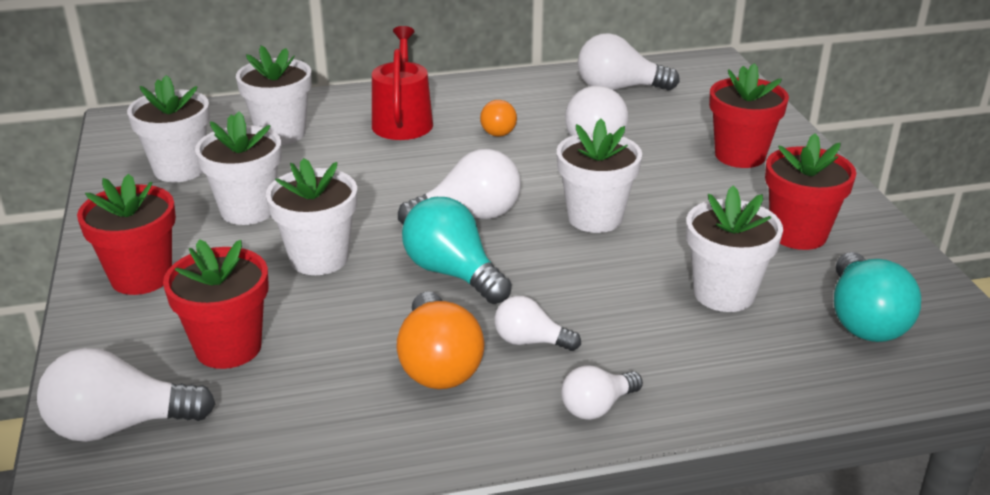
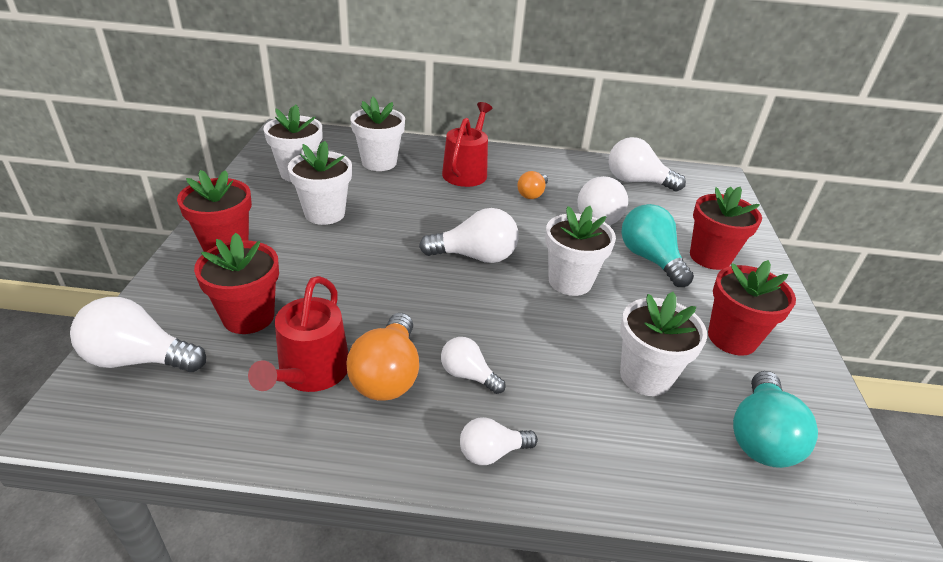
camera: 15 degrees right, 5 degrees up
white flower pot [266,158,357,275] -> none
turquoise light bulb [402,197,512,304] -> turquoise light bulb moved to [621,204,694,287]
none -> red watering can [248,276,349,392]

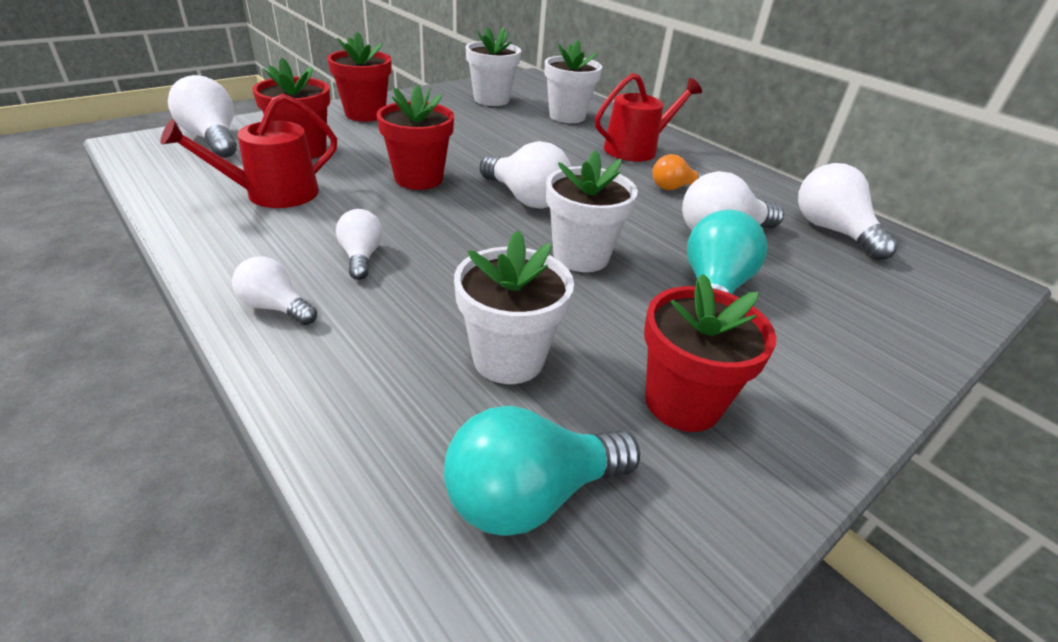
camera: 45 degrees right, 0 degrees up
white flower pot [288,141,352,225] -> none
orange light bulb [346,313,419,401] -> none
red flower pot [690,186,762,270] -> red flower pot moved to [376,85,454,190]

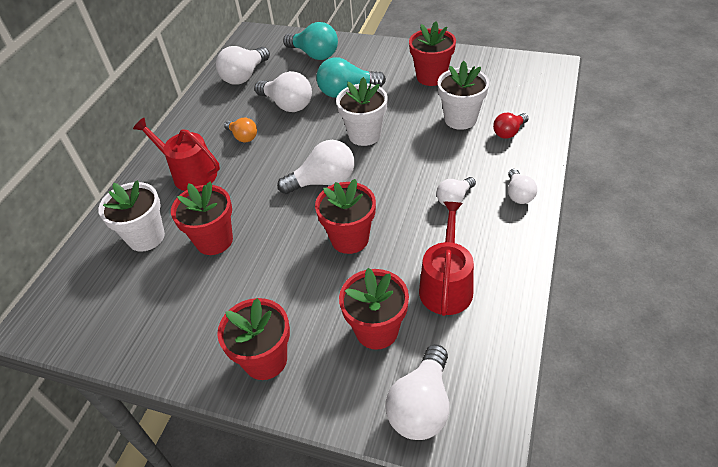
camera: 115 degrees left, 10 degrees up
red watering can [160,94,337,208] -> red watering can turned 105 degrees counterclockwise [419,202,474,316]
turquoise light bulb [444,406,640,536] -> turquoise light bulb moved to [283,22,338,60]
white flower pot [466,27,521,106] -> none
white light bulb [480,141,572,208] -> white light bulb turned 60 degrees clockwise [277,140,355,194]
none -> red flower pot [171,182,233,255]
none -> red light bulb [493,113,528,139]

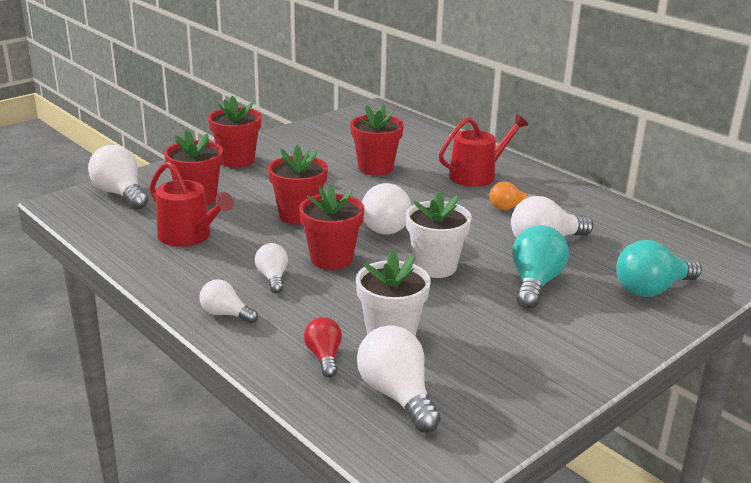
camera: 115 degrees right, 20 degrees down
white flower pot [98,180,165,252] -> none
white light bulb [216,46,270,85] -> white light bulb moved to [357,325,441,433]
red flower pot [409,21,456,86] -> red flower pot moved to [299,185,364,270]

